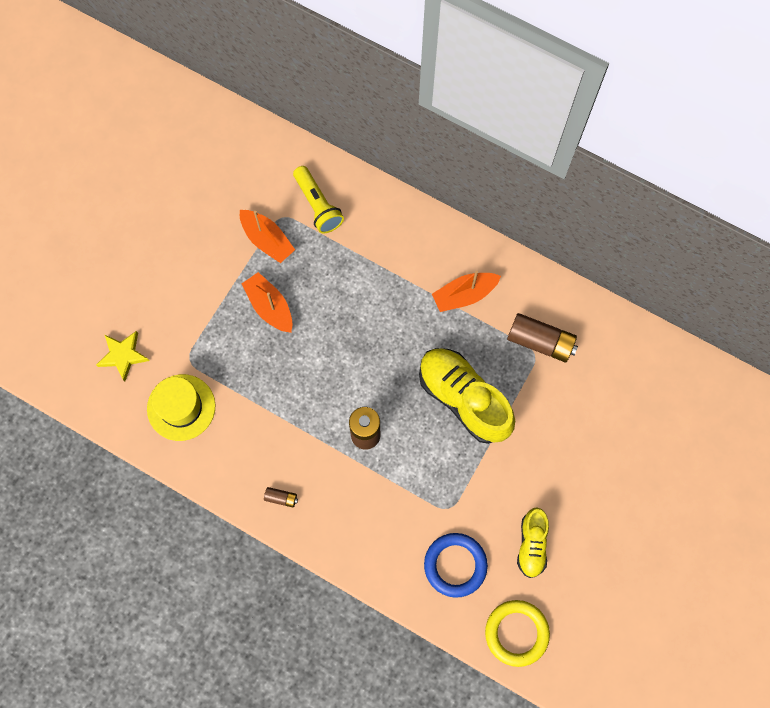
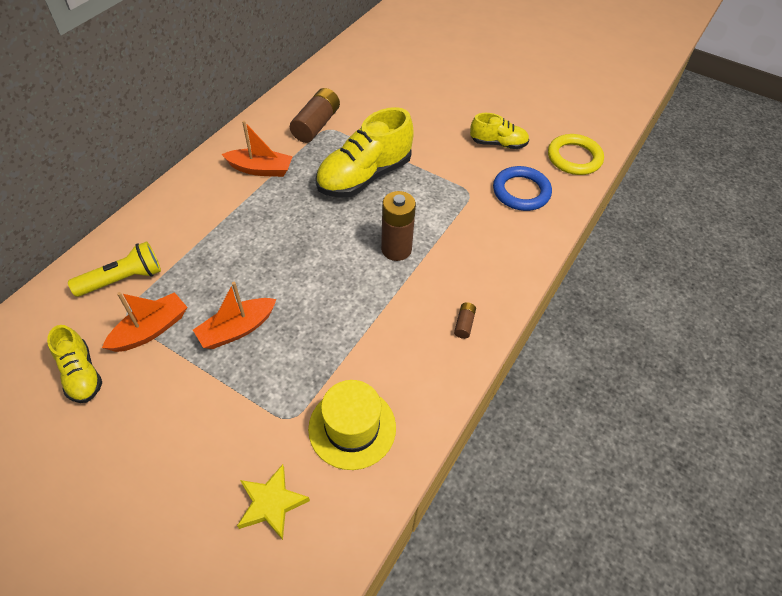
camera: 90 degrees left, 20 degrees down
orange boat [432,271,501,312] -> orange boat turned 60 degrees counterclockwise [222,121,293,177]
none -> yellow shoe [47,325,102,403]

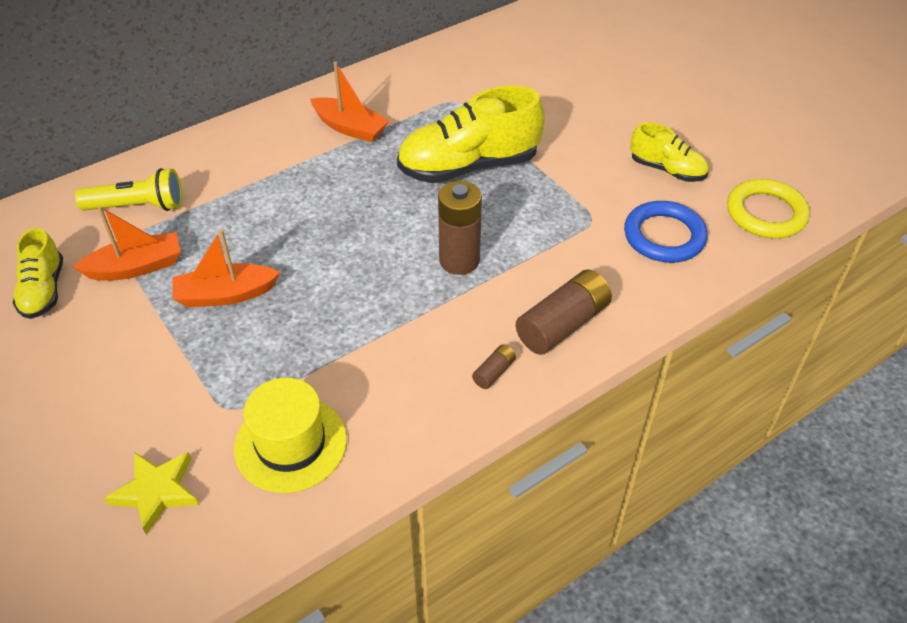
camera: 25 degrees right, 5 degrees down
brown battery [290,88,340,143] -> brown battery moved to [516,270,612,355]

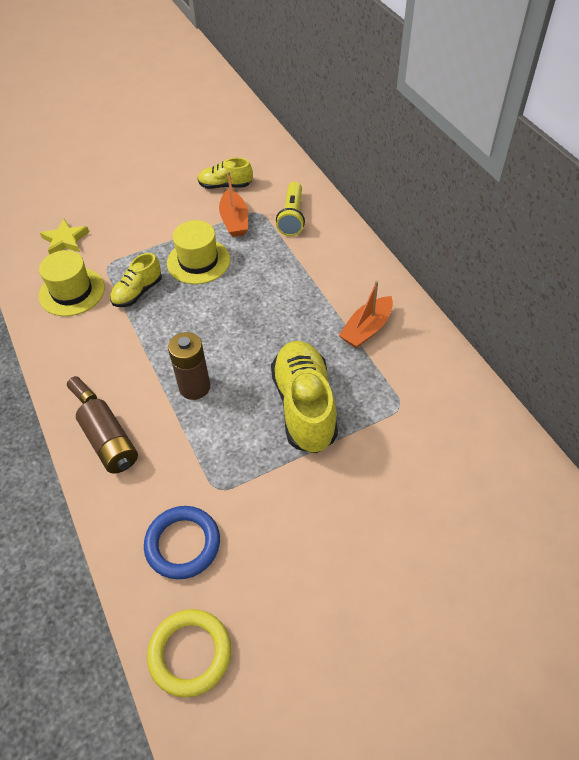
camera: 100 degrees right, 5 degrees up
orange boat [172,229,280,307] -> yellow hat [167,220,230,284]
yellow shoe [630,122,709,182] -> yellow shoe moved to [110,253,162,307]

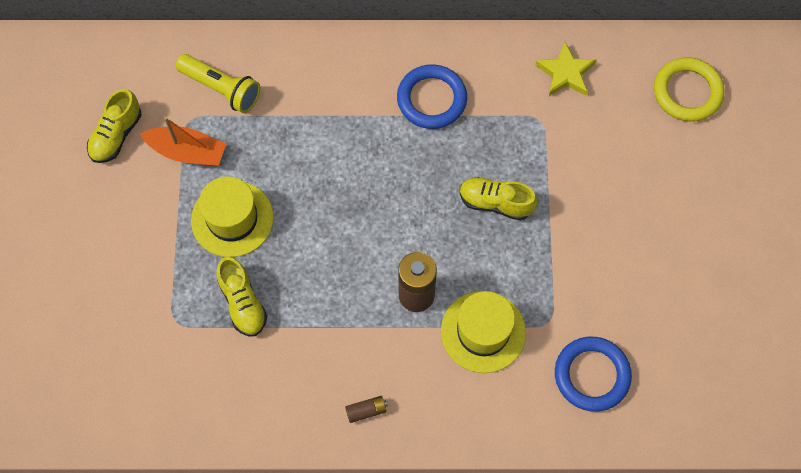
camera: 65 degrees left, 15 degrees up
yellow hat [39,250,105,316] -> yellow hat moved to [441,291,526,373]
yellow star [40,219,89,254] -> yellow star moved to [535,42,596,96]
brown battery [76,399,138,474] -> none
yellow ring [147,609,231,697] -> yellow ring moved to [654,57,725,122]
yellow shoe [271,341,338,453] -> yellow shoe [460,177,537,221], size x0.55
orange boat [339,280,393,349] -> blue ring [397,64,467,129]

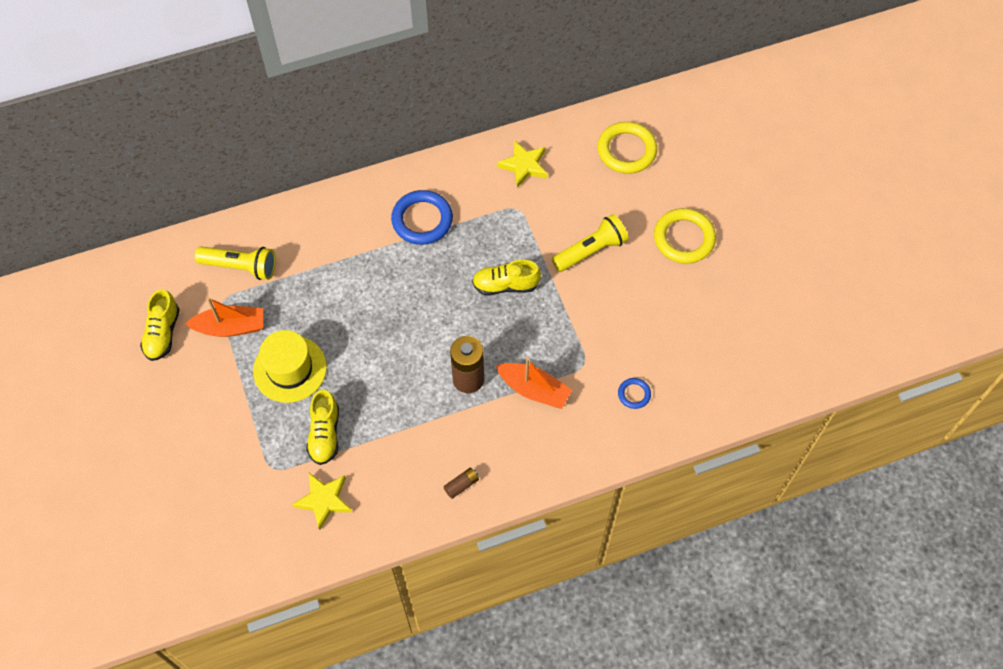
camera: 20 degrees left, 5 degrees down
yellow shoe [216,257,268,336] -> yellow shoe turned 45 degrees clockwise [306,389,339,465]
yellow hat [441,291,526,373] -> orange boat [496,357,572,409]
blue ring [555,337,632,412] -> blue ring [618,378,651,409], size x0.50
none -> yellow star [292,473,352,530]
none -> yellow flashlight [552,214,628,272]
none -> yellow ring [654,208,716,264]

